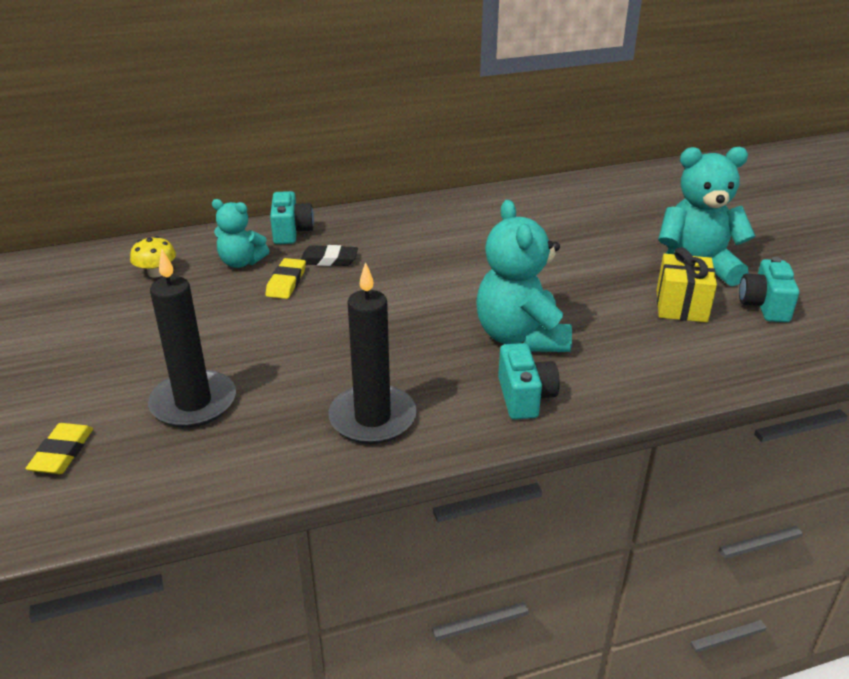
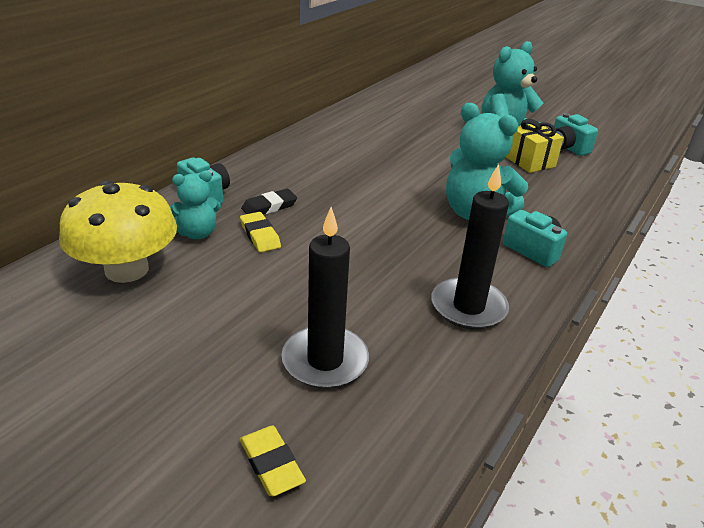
camera: 40 degrees left, 0 degrees up
yellow mushroom [130,236,176,277] -> yellow mushroom [59,180,177,283], size x2.27

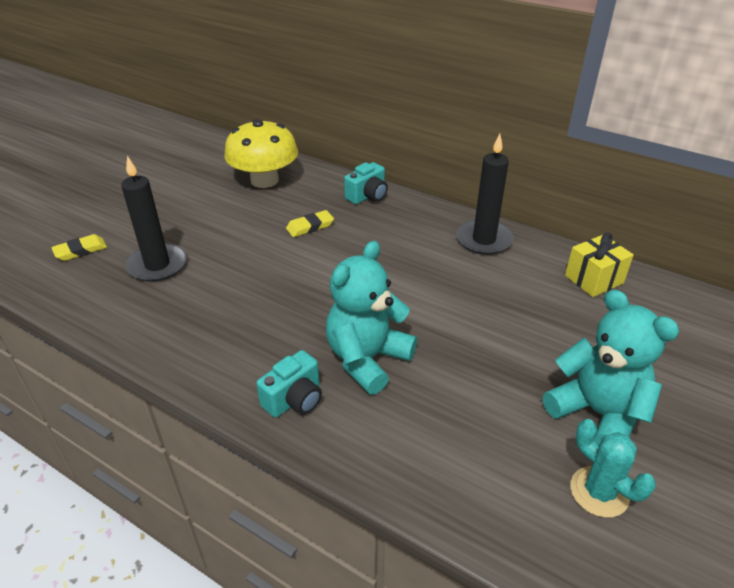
camera: 90 degrees right, 5 degrees up
turquoise teddy bear [170,171,221,239] -> none
black eraser [241,189,297,214] -> none
black candle [431,164,509,329] -> black candle moved to [456,134,514,255]
yellow gift [506,119,564,173] -> yellow gift moved to [565,233,634,297]
turquoise camera [554,113,598,156] -> turquoise cactus [570,419,656,518]

